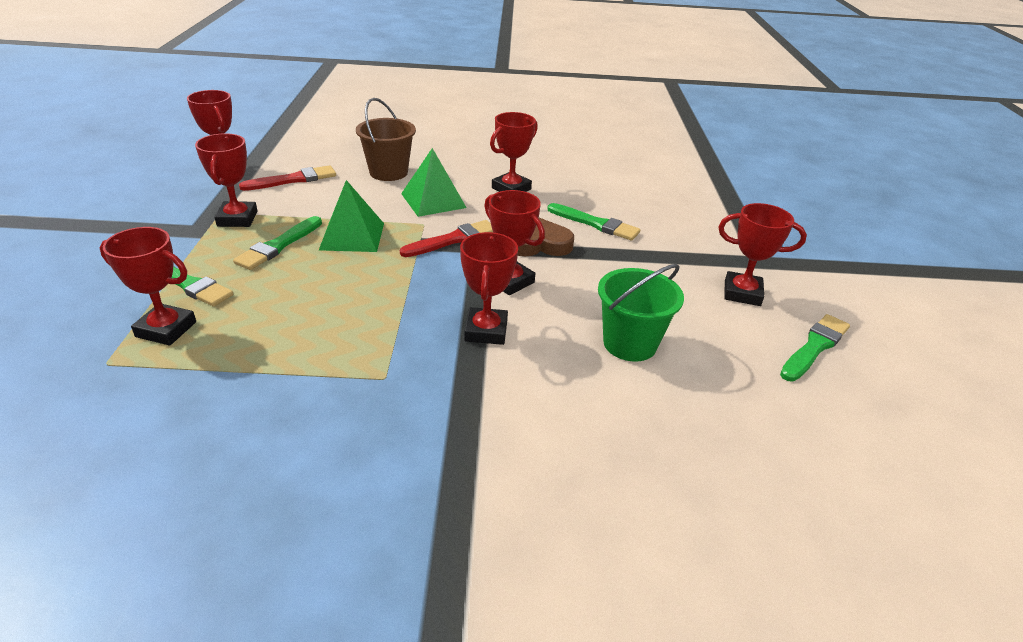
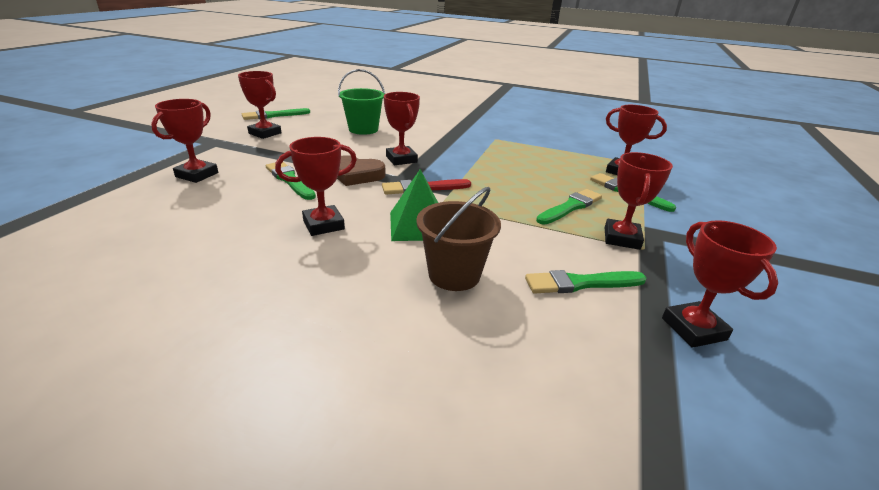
camera: 160 degrees left, 5 degrees down
red brush [239,165,336,191] -> green brush [525,270,647,294]
green pyramid [319,180,384,252] -> none
red trophy [460,232,518,345] -> red trophy moved to [151,99,218,183]

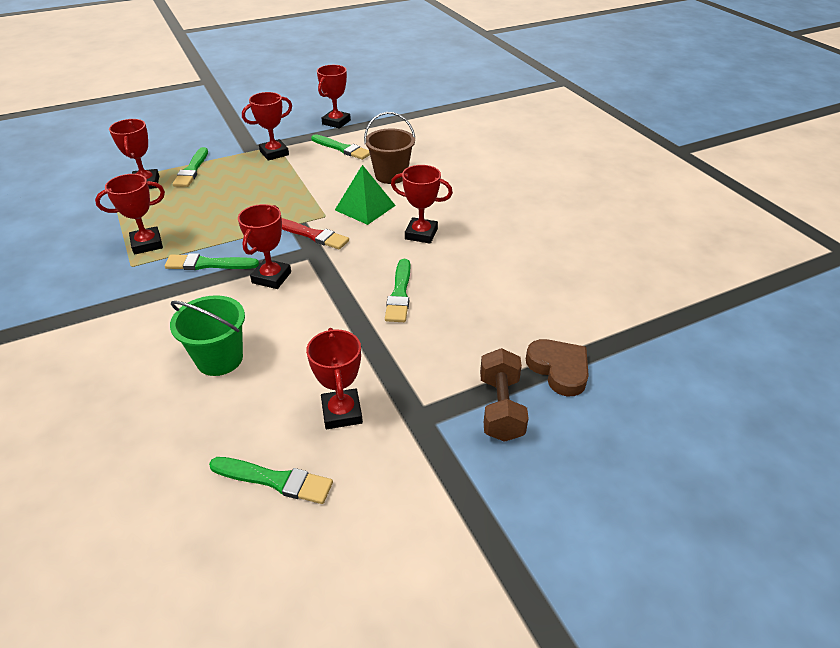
camera: 135 degrees left, 10 degrees up
red trophy [151,99,218,183] -> red trophy moved to [95,174,165,255]
brown heart [337,155,386,186] -> brown heart moved to [526,339,589,396]
green brush [536,189,602,225] -> green brush moved to [165,253,259,270]
none -> brown dumbbell [480,348,529,442]

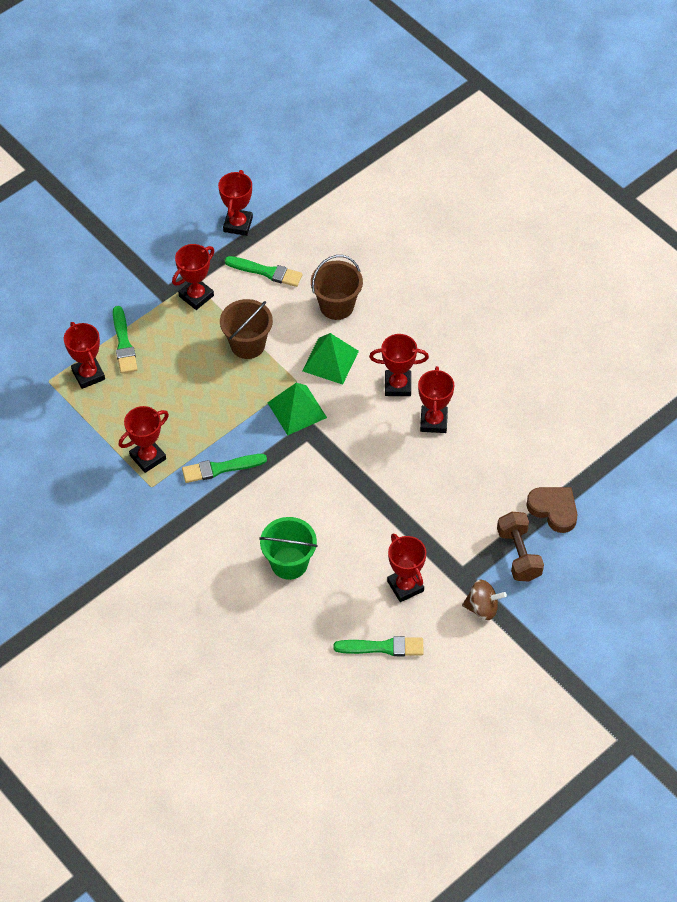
camera: 15 degrees left, 15 degrees up
red trophy [238,204,291,289] -> red trophy moved to [418,366,454,433]
red brush [282,218,349,250] -> green pyramid [267,383,327,435]
green brush [385,259,410,322] -> none
none -> brown bucket [220,299,273,359]
none -> brown spinning top [462,579,507,620]

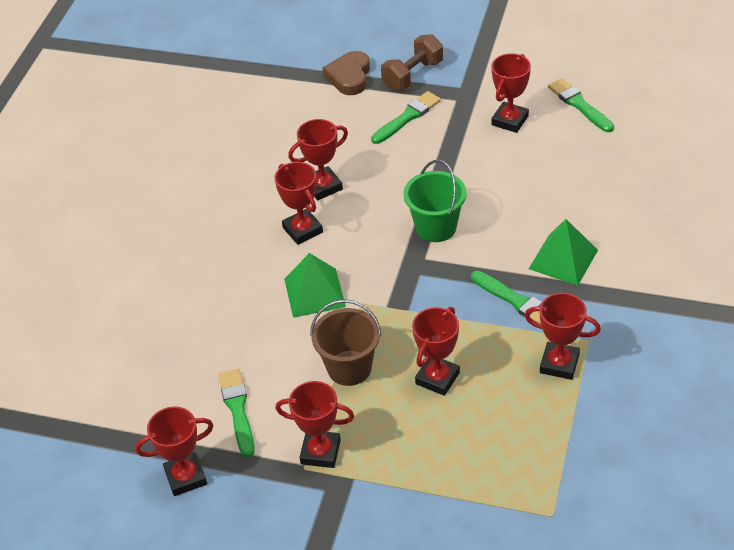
camera: 120 degrees left, 10 degrees down
red trophy [64,322,105,389] -> red trophy moved to [412,307,460,396]
green brush [113,306,138,374] -> green brush moved to [371,91,441,144]
green bucket [259,517,318,580] -> green bucket moved to [403,160,466,242]
green pyramid [267,383,327,435] -> green pyramid moved to [529,219,598,286]
brown bucket [311,255,363,320] -> none
brown spinning top [462,579,507,620] -> none

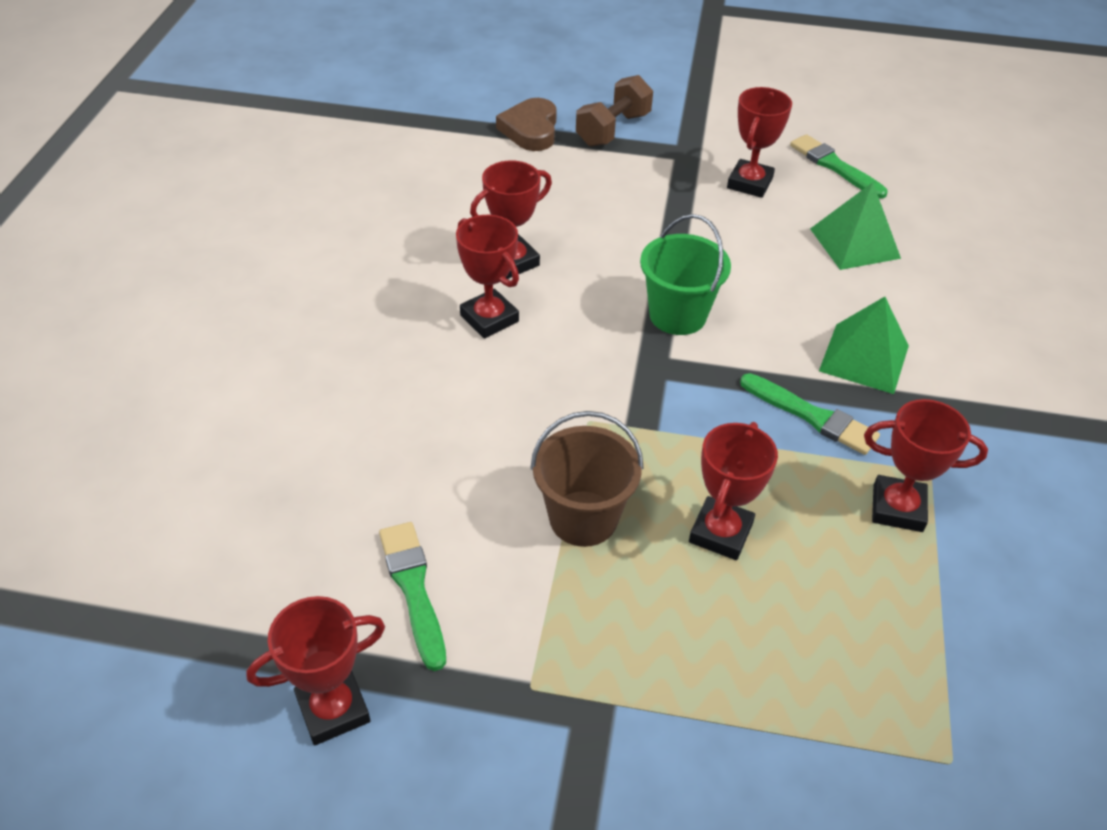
camera: 10 degrees left, 0 degrees up
red trophy [275,381,354,468] -> none
green pyramid [284,253,346,318] -> green pyramid moved to [810,182,901,270]
green brush [371,91,441,144] -> none

